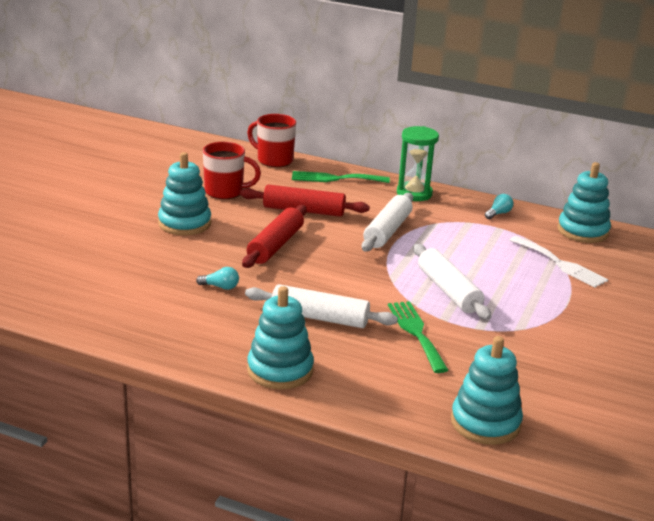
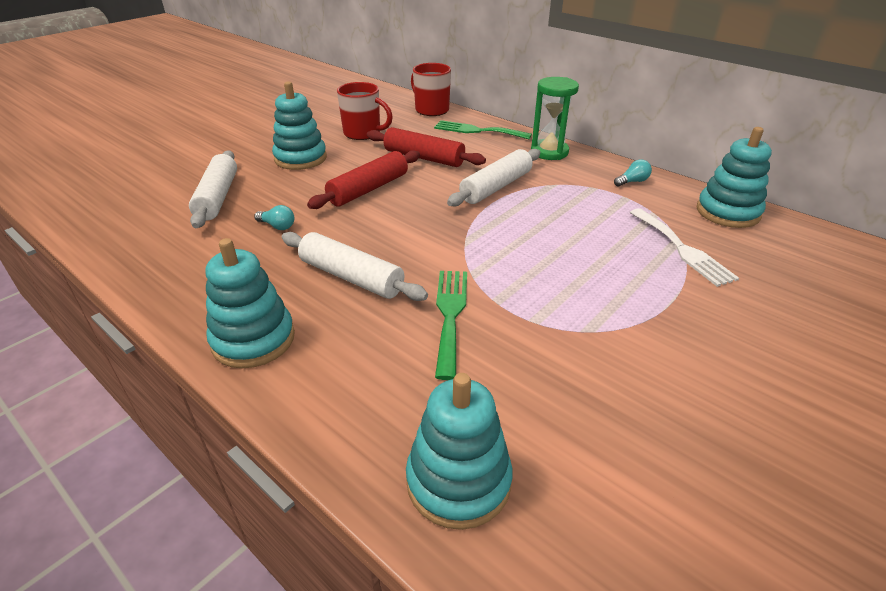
camera: 20 degrees right, 10 degrees up
white rolling pin [413,244,492,320] -> white rolling pin moved to [189,150,237,228]

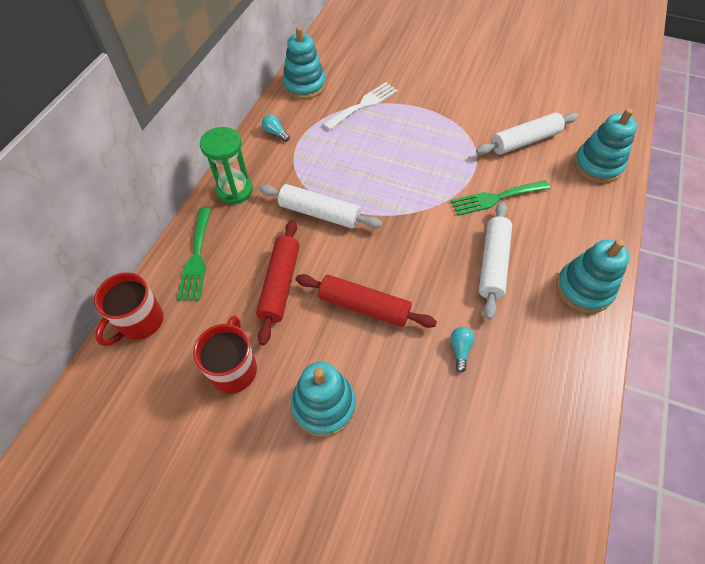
camera: 110 degrees left, 20 degrees up
white rolling pin [189,150,237,228] -> white rolling pin moved to [476,112,578,155]

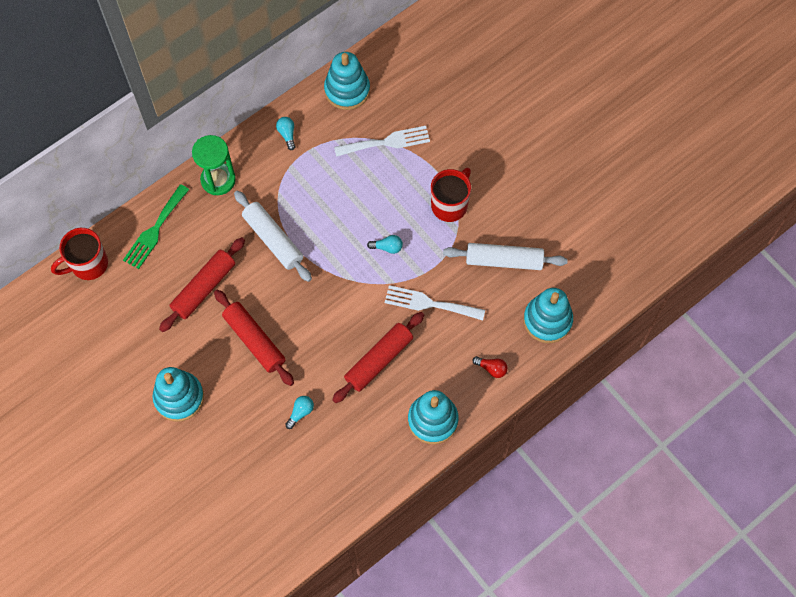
camera: 30 degrees right, 10 degrees up
red mug [193,315,257,393] -> red mug moved to [431,168,471,222]
green fork [451,180,550,216] -> white fork [385,285,485,321]
white rolling pin [479,202,512,320] -> red rolling pin [332,312,424,403]
none -> turquoise light bulb [367,235,403,254]
none -> red light bulb [472,356,508,378]

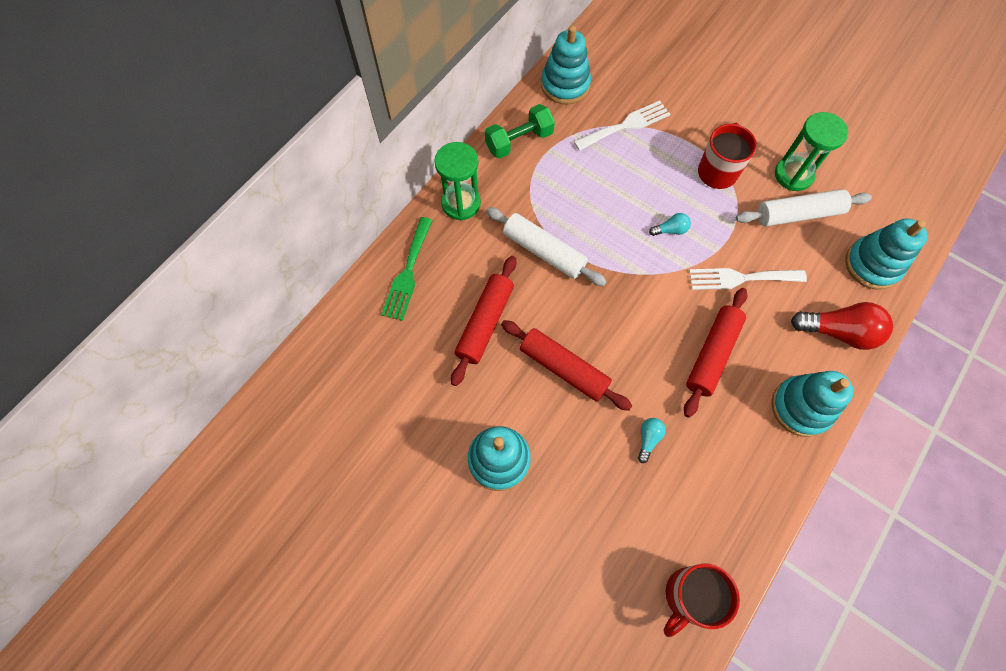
camera: 15 degrees left, 0 degrees up
red mug [51,228,108,280] -> red mug moved to [664,564,740,637]
turquoise light bulb [276,117,295,150] -> green dumbbell [485,104,555,158]
red light bulb [472,356,508,378] -> red light bulb [791,302,893,350], size x2.04
none -> green hourglass [775,112,848,191]

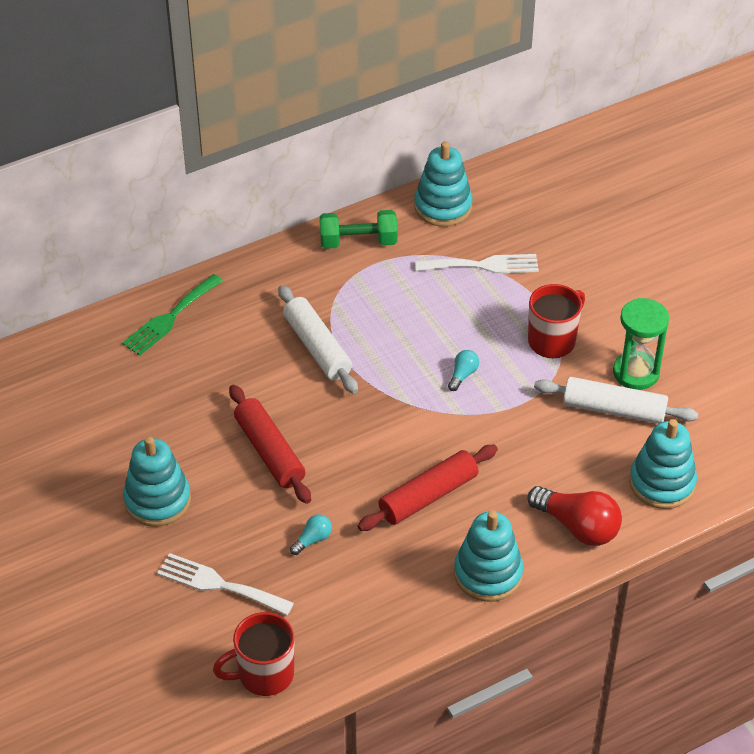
camera: 25 degrees right, 20 degrees down
green hourglass [434,142,481,221] -> none
red rolling pin [451,256,516,386] -> none
turquoise light bulb [649,213,691,236] -> turquoise light bulb turned 75 degrees counterclockwise [448,350,479,391]
white fork [689,268,807,290] -> white fork moved to [157,553,294,615]

